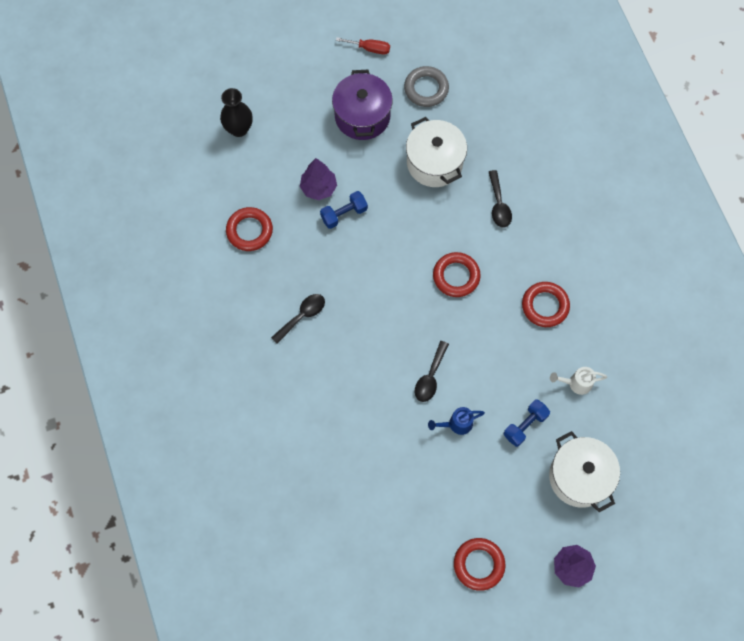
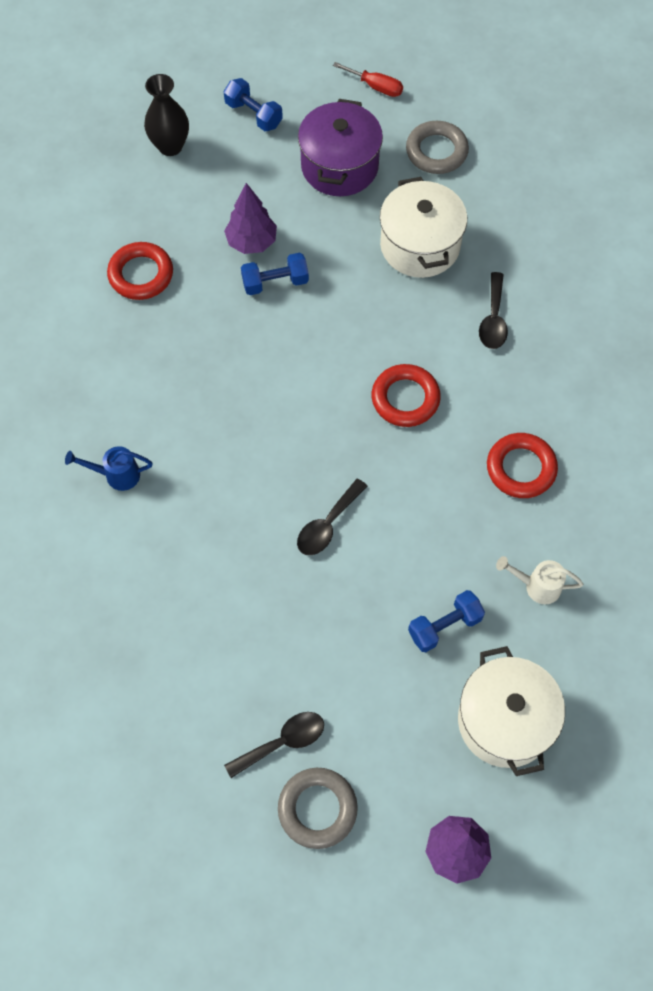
camera: 15 degrees right, 5 degrees down
black spoon [271,294,325,344] -> black spoon moved to [224,712,324,778]
blue watering can [428,407,485,435] -> blue watering can moved to [65,446,153,491]
red ring [454,538,506,591] -> grey ring [278,768,358,849]
none -> blue dumbbell [224,78,283,131]

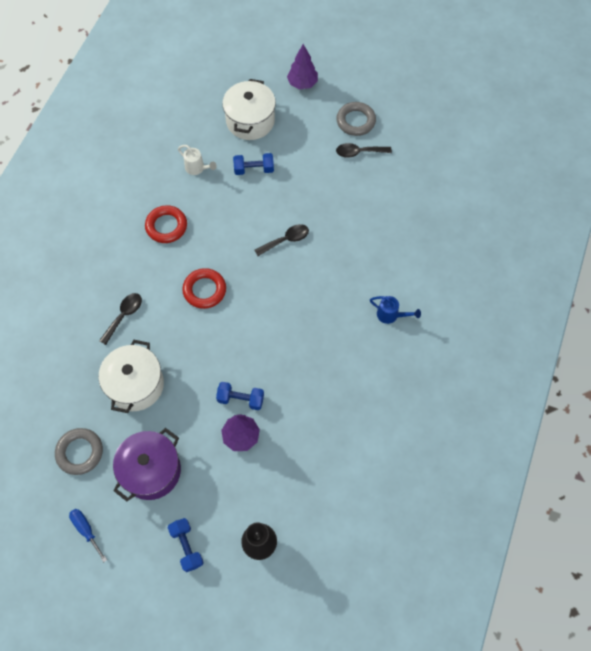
camera: 155 degrees left, 0 degrees up
red ring [107,242,173,300] -> none
red screwdriver [333,62,403,97] -> blue screwdriver [69,509,107,562]

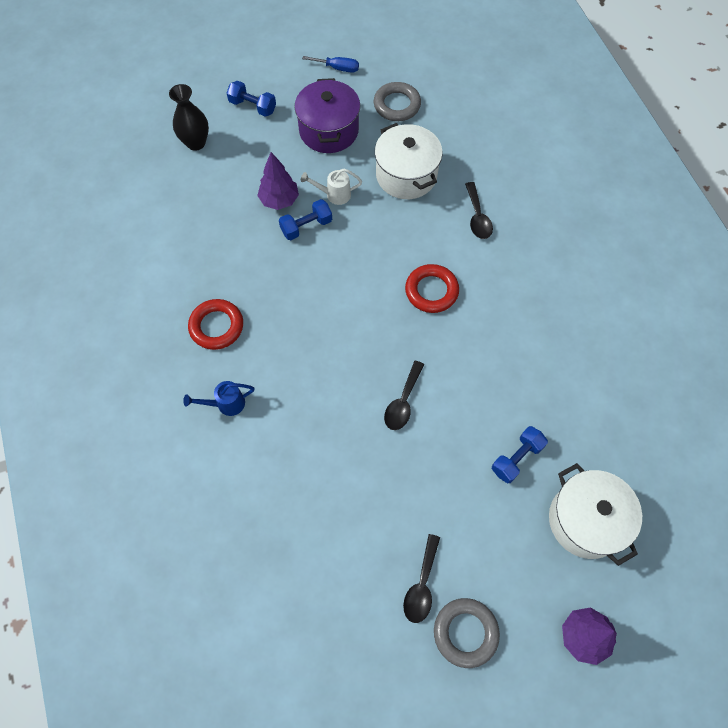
camera: 140 degrees right, 0 degrees up
red ring [145,205,187,243] -> red ring moved to [188,299,243,350]
white watering can [178,145,217,175] -> white watering can moved to [301,169,362,205]
black spoon [336,143,392,158] -> black spoon turned 150 degrees clockwise [403,534,440,623]

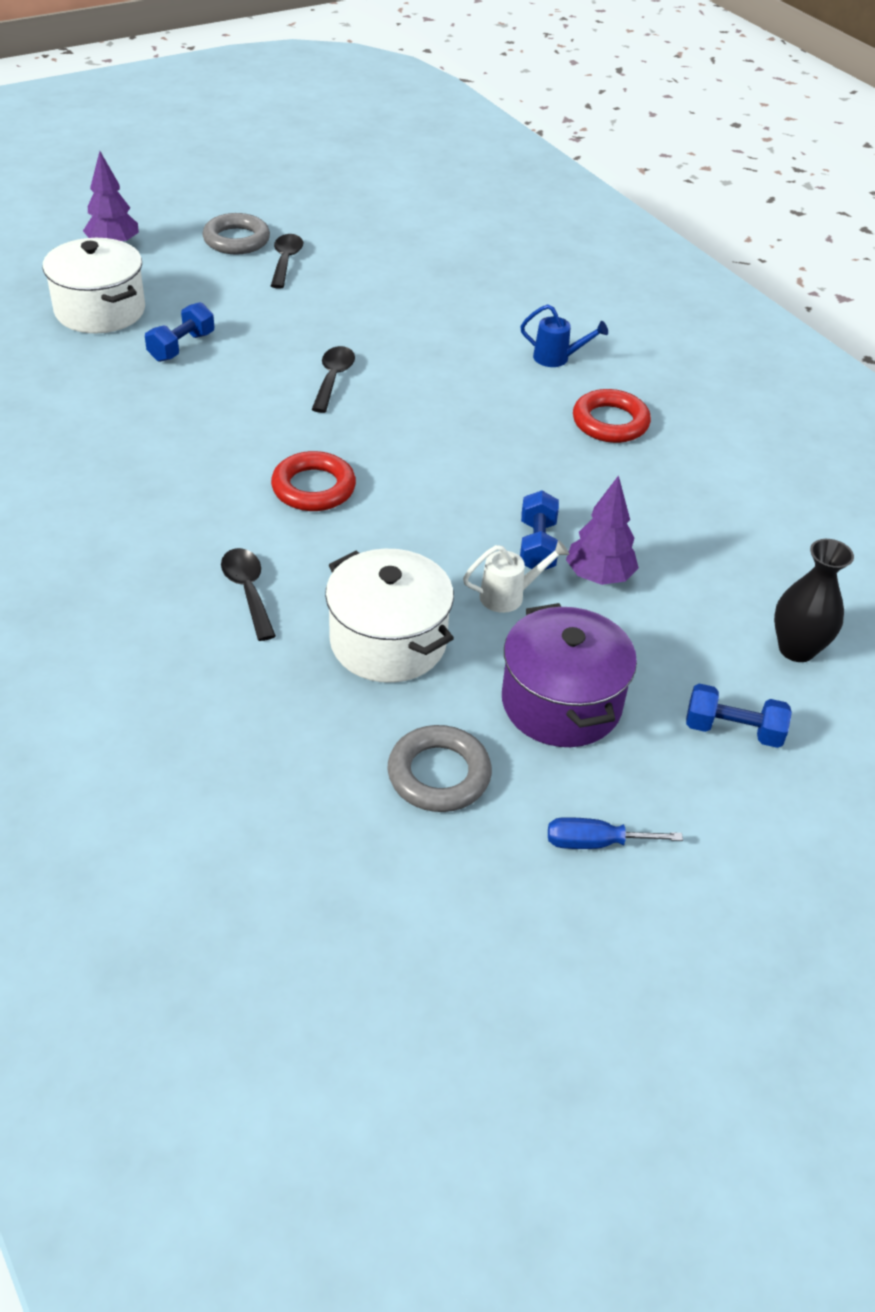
camera: 165 degrees right, 20 degrees down
blue watering can [183,381,255,416] -> blue watering can turned 45 degrees clockwise [520,304,608,367]
blue dumbbell [279,199,332,240] -> blue dumbbell turned 45 degrees counterclockwise [520,490,559,570]

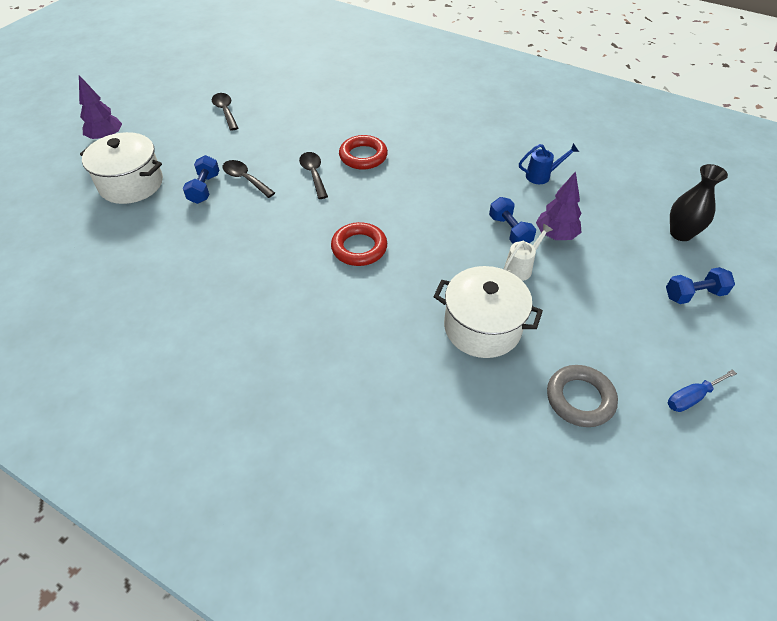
camera: 25 degrees left, 5 degrees up
grey ring [202,213,270,255] -> none
black spoon [221,548,276,641] -> black spoon moved to [222,160,275,198]
purple pot [502,603,637,747] -> none
blue watering can [520,304,608,367] -> blue watering can moved to [519,143,579,184]
red ring [573,389,651,443] -> red ring moved to [339,135,388,170]

